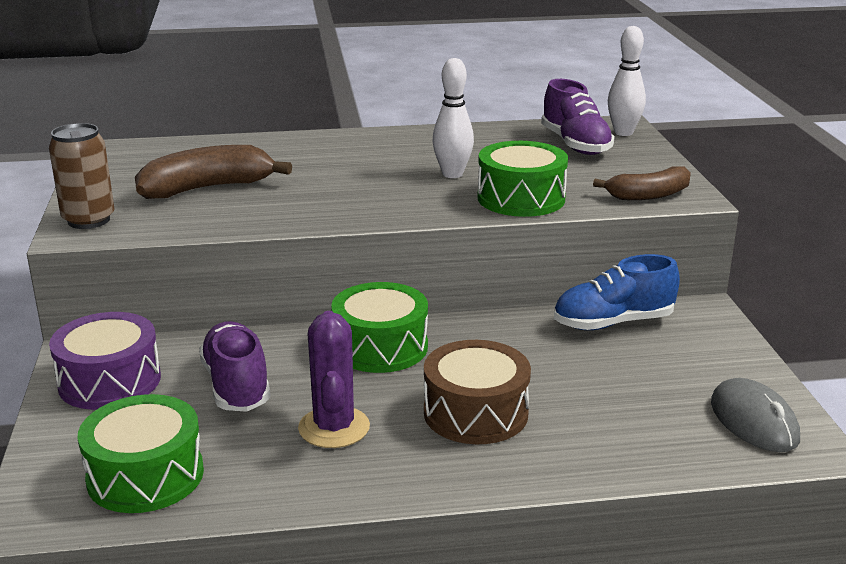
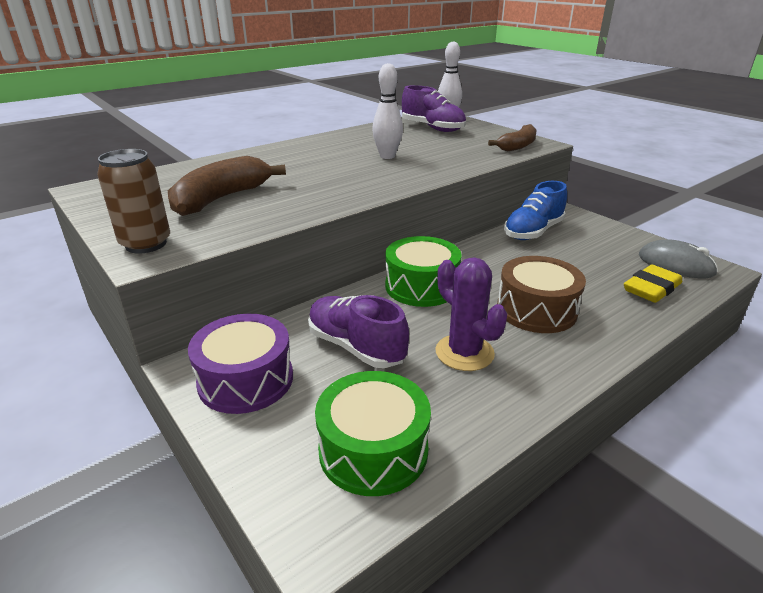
camera: 30 degrees left, 5 degrees up
green drum [477,141,568,217] -> none
none -> yellow eraser [624,265,682,303]

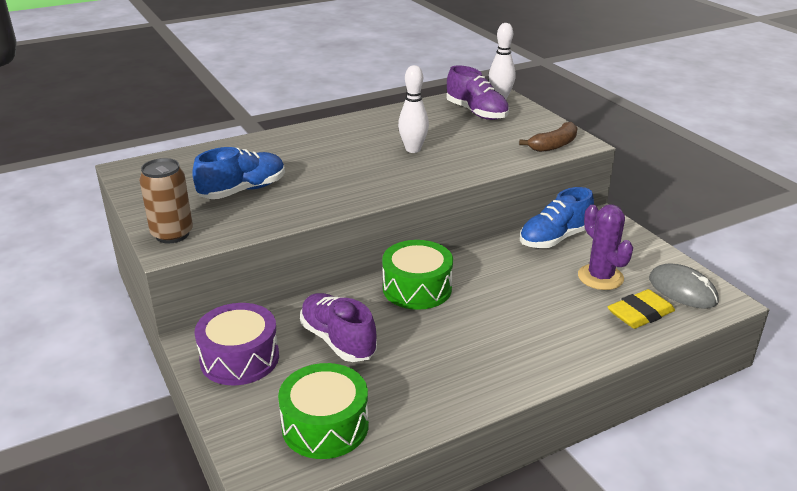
camera: 10 degrees right, 0 degrees up
brown banana [168,156,286,216] -> blue shoe [192,147,285,199]
purple cactus [435,257,507,371] -> purple cactus moved to [578,204,633,290]
brown drum [497,256,586,333] -> none

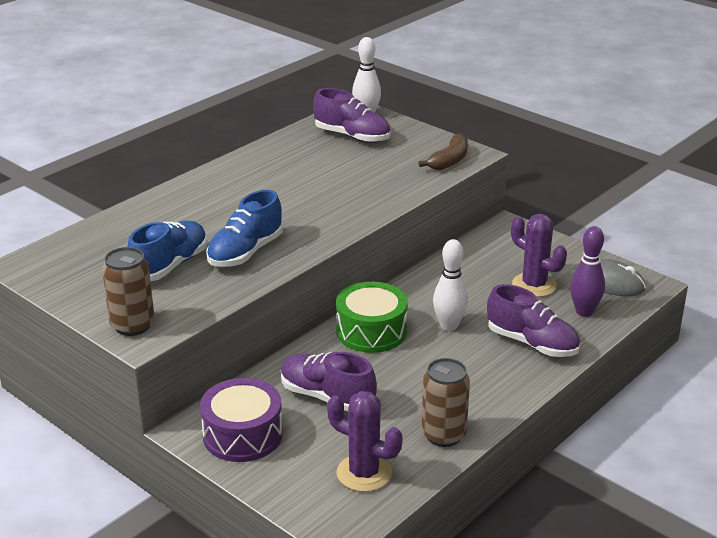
camera: 20 degrees left, 0 degrees up
green drum [278,363,369,459] -> purple cactus [327,391,403,492]
white bowling pin [398,65,429,153] -> white bowling pin moved to [433,239,468,331]
blue shoe [520,187,594,248] -> blue shoe moved to [206,190,283,267]
yellow eraser [608,289,675,329] -> purple bowling pin [570,226,605,317]
none -> brown can [421,358,470,447]
none -> purple shoe [487,284,580,357]

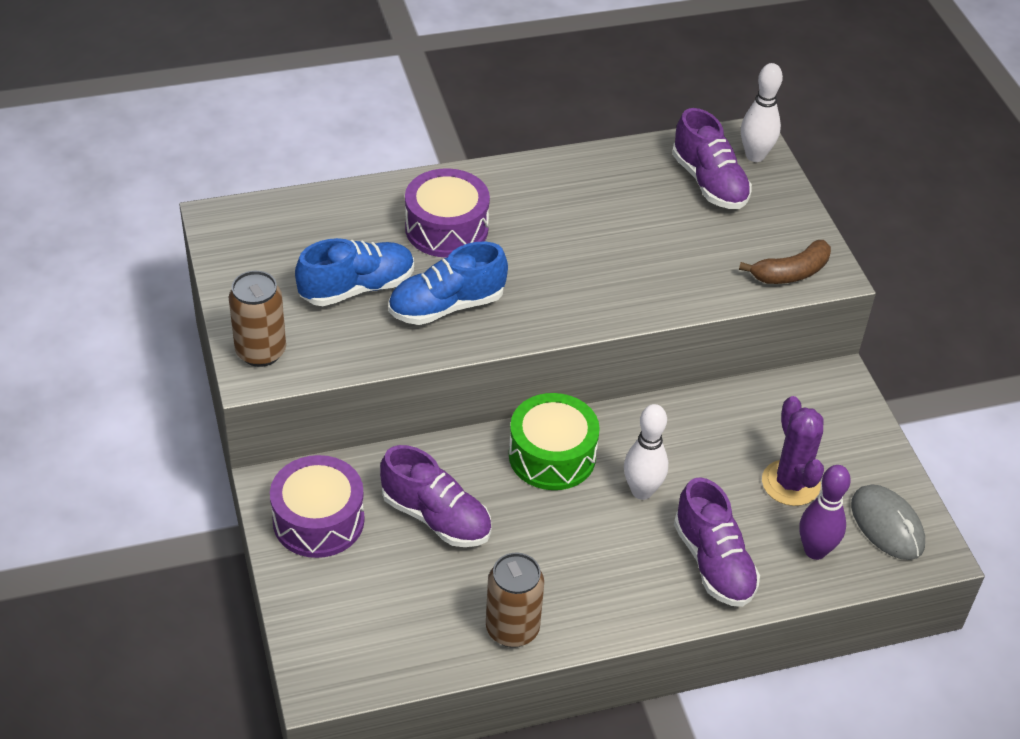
camera: 30 degrees right, 15 degrees up
purple shoe [281,352,377,411] -> purple shoe turned 150 degrees clockwise [380,445,491,547]
purple cactus [327,391,403,492] -> none
none -> purple drum [405,168,490,258]

